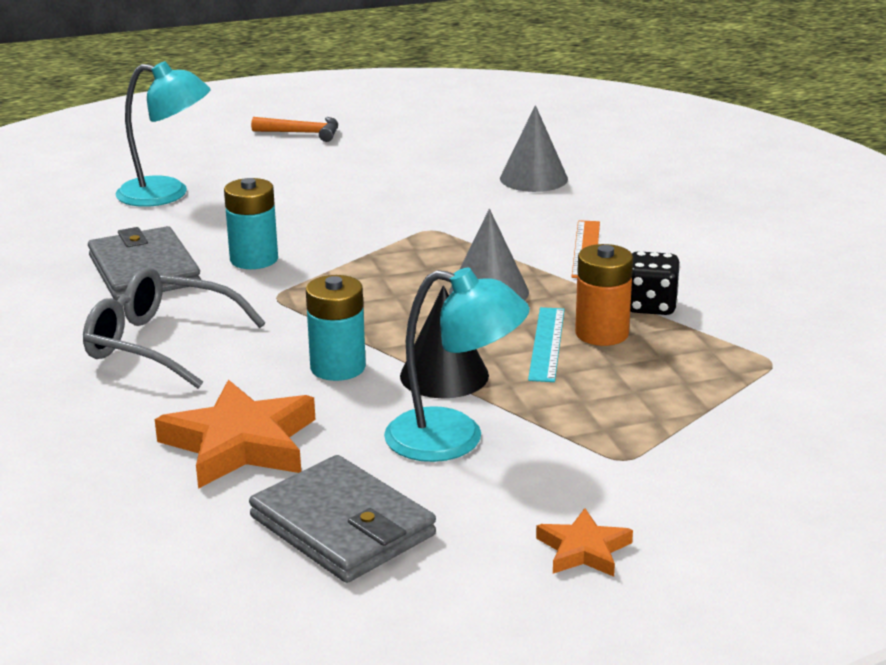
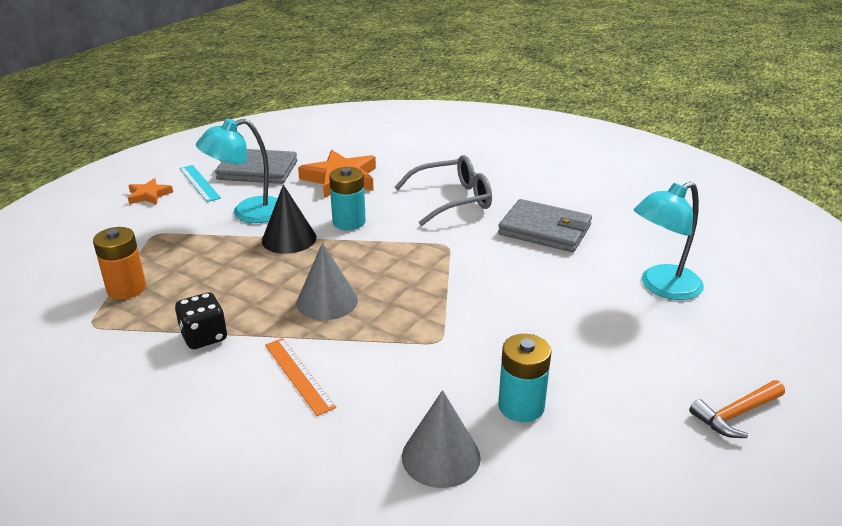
camera: 140 degrees right, 5 degrees up
turquoise battery [224,178,278,269] -> turquoise battery moved to [498,334,552,422]
turquoise ruler [528,307,565,382] -> turquoise ruler moved to [179,165,221,202]
orange battery [575,244,633,346] -> orange battery moved to [93,227,146,299]

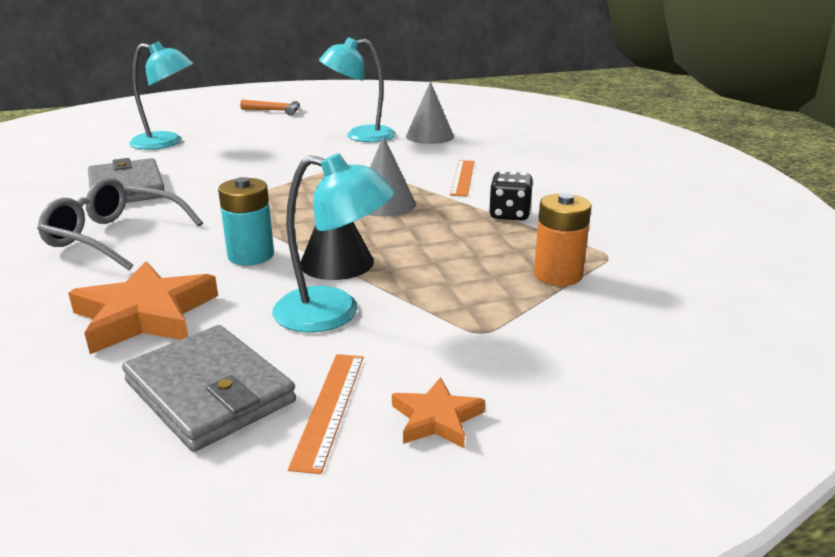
camera: 140 degrees left, 5 degrees down
turquoise ruler [179,165,221,202] -> orange ruler [288,354,363,474]
turquoise battery [498,334,552,422] -> turquoise lamp [319,37,396,142]

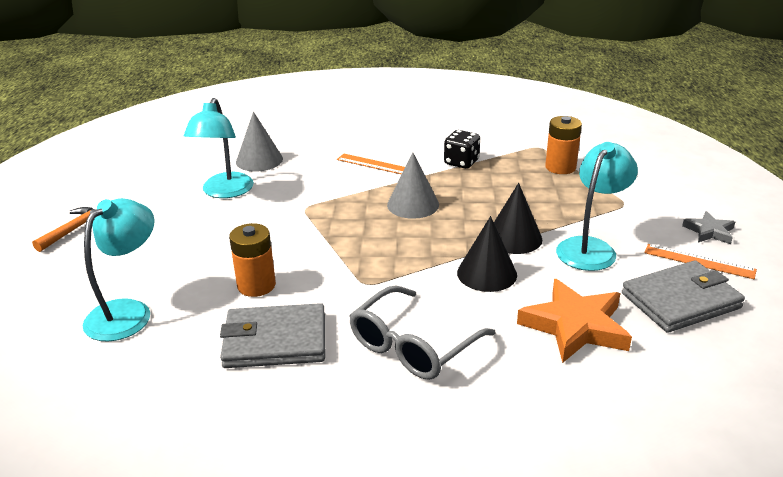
camera: 70 degrees left, 5 degrees up
turquoise battery [218,177,274,266] -> black cone [457,216,517,292]
orange star [392,377,485,448] -> grey star [682,211,735,244]
none -> orange battery [229,223,276,297]

